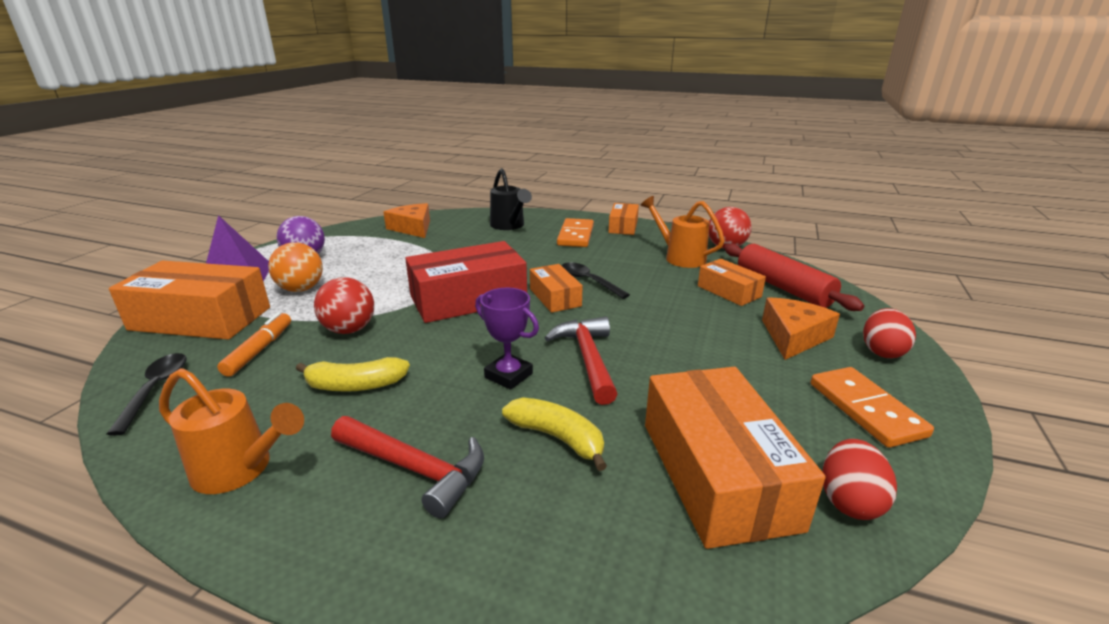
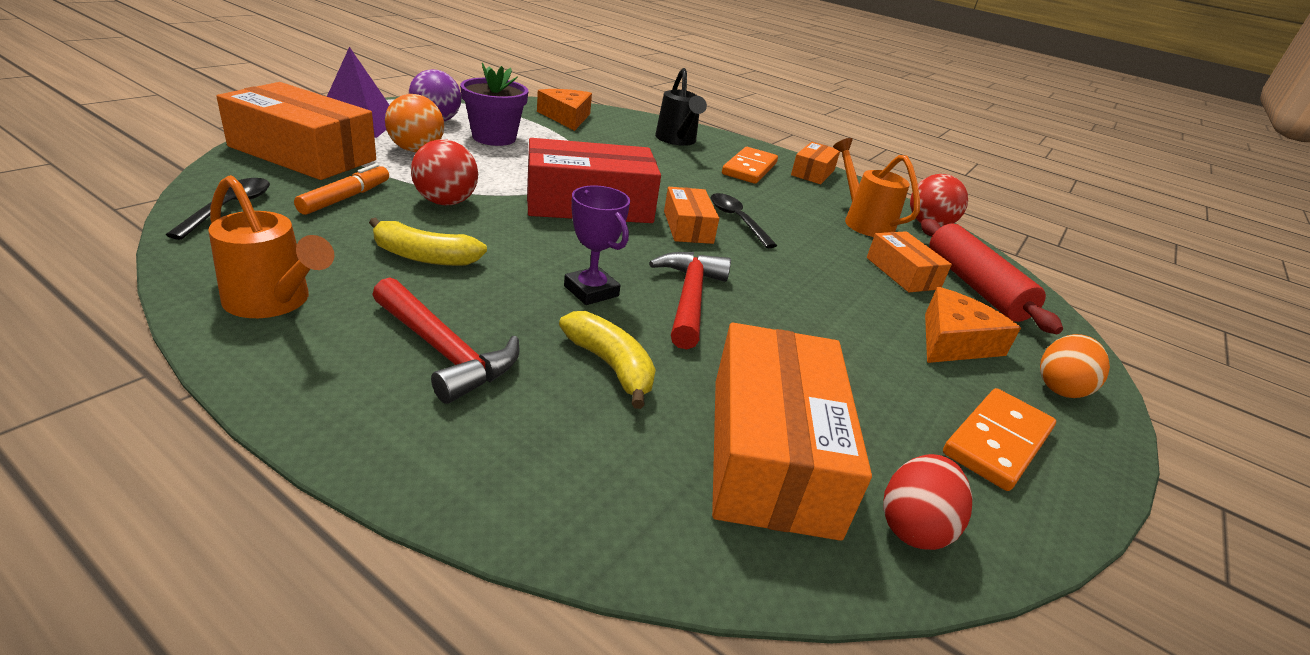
camera: 10 degrees right, 5 degrees up
orange domino [811,367,934,448] -> orange domino turned 45 degrees clockwise [943,388,1056,491]
red egg [863,308,916,358] -> orange egg [1040,334,1110,398]
none -> purple flower pot [460,63,528,146]

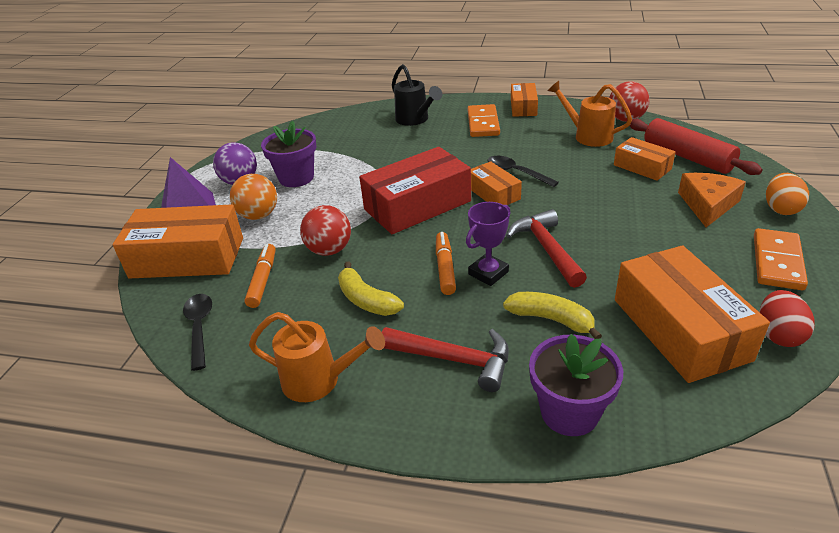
camera: 15 degrees left, 5 degrees up
yellow banana [369,218,487,266] -> yellow banana turned 60 degrees clockwise [338,262,404,316]
orange cheese [537,89,592,131] -> none
purple trophy [564,186,630,305] -> purple trophy turned 75 degrees counterclockwise [466,202,510,286]
none -> orange marker [436,232,456,295]
none -> purple flower pot [529,334,623,436]

